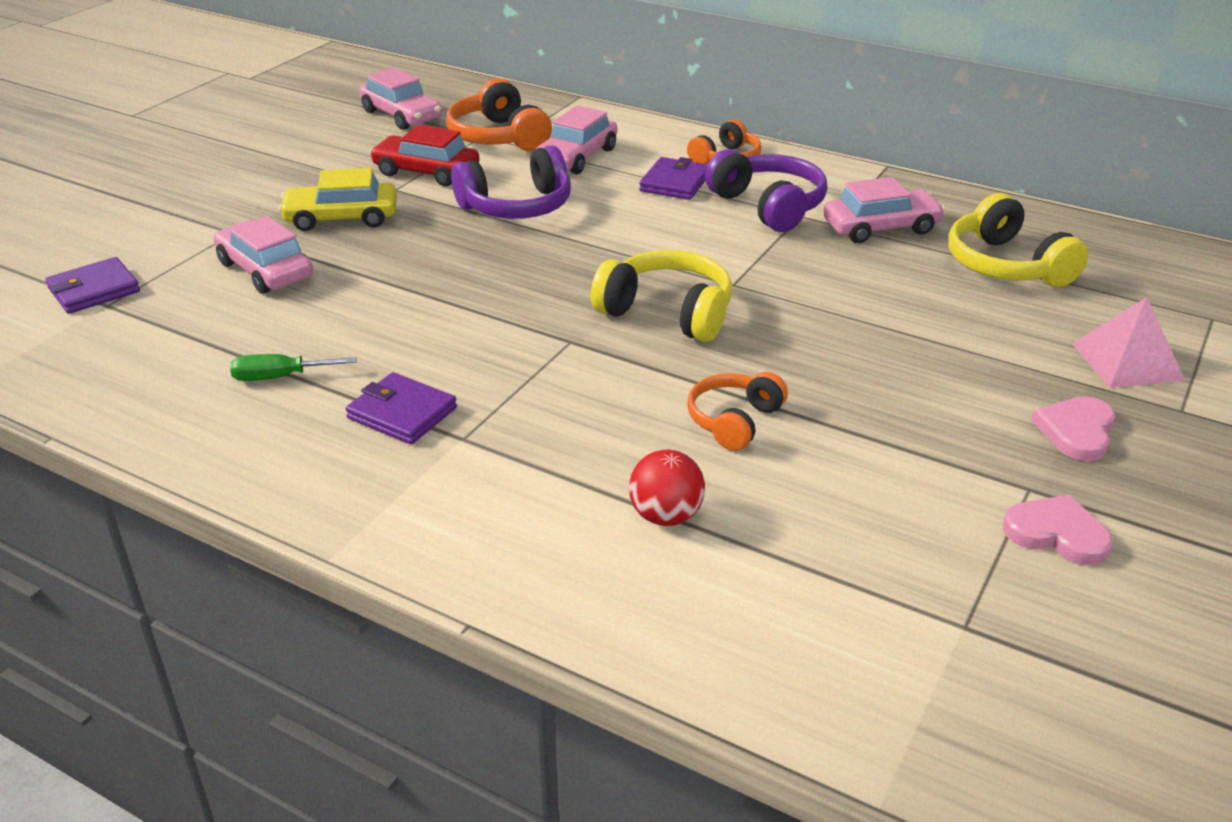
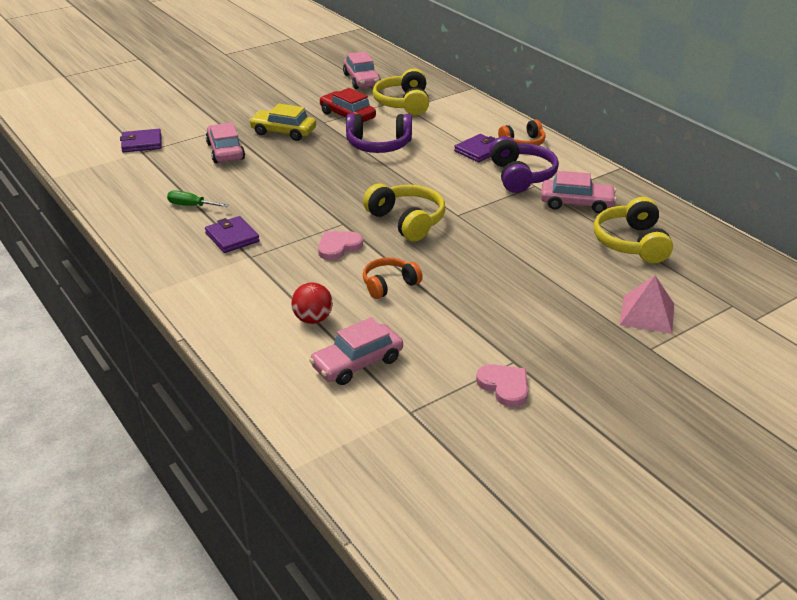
camera: 25 degrees right, 0 degrees up
orange headphones [446,78,552,151] -> yellow headphones [373,68,429,115]
pink car [535,105,617,174] -> pink car moved to [309,317,403,385]
pink heart [1031,396,1115,461] -> pink heart moved to [318,231,363,260]

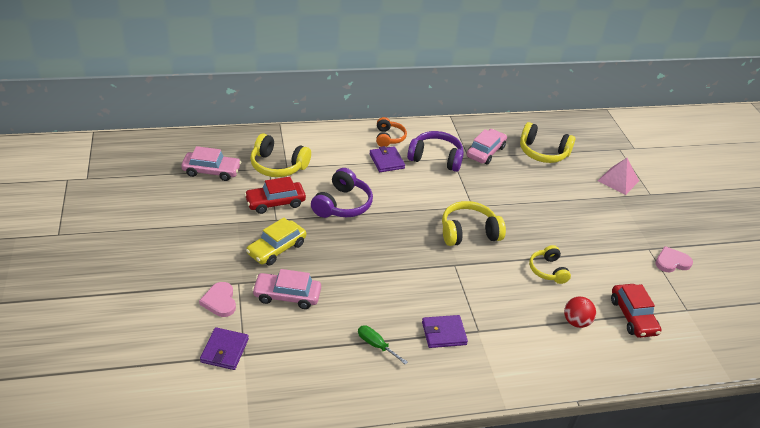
camera: 70 degrees left, 5 degrees up
green screwdriver [167,191,229,207] -> green screwdriver turned 90 degrees clockwise [358,325,408,365]
pink car [309,317,403,385] -> red car [611,284,662,338]
pink heart [318,231,363,260] -> pink heart moved to [199,282,236,317]
orange headphones [363,257,423,299] -> yellow headphones [529,245,571,284]

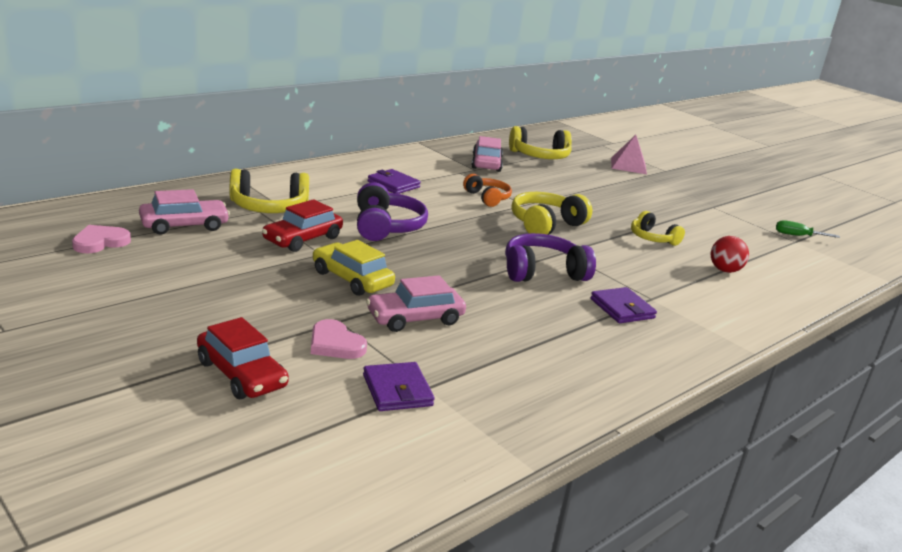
camera: 30 degrees left, 15 degrees down
yellow car [246,218,306,265] -> yellow car turned 120 degrees clockwise [313,240,395,296]
green screwdriver [358,325,408,365] -> green screwdriver moved to [776,220,840,238]
orange headphones [376,117,407,147] -> orange headphones moved to [463,174,512,207]
purple headphones [407,131,464,172] -> purple headphones moved to [505,233,596,282]
purple wallet [422,315,468,348] -> purple wallet turned 75 degrees counterclockwise [590,287,657,323]
red car [611,284,662,338] -> red car moved to [197,317,289,399]
pink heart [655,246,693,272] -> pink heart moved to [72,225,131,253]

